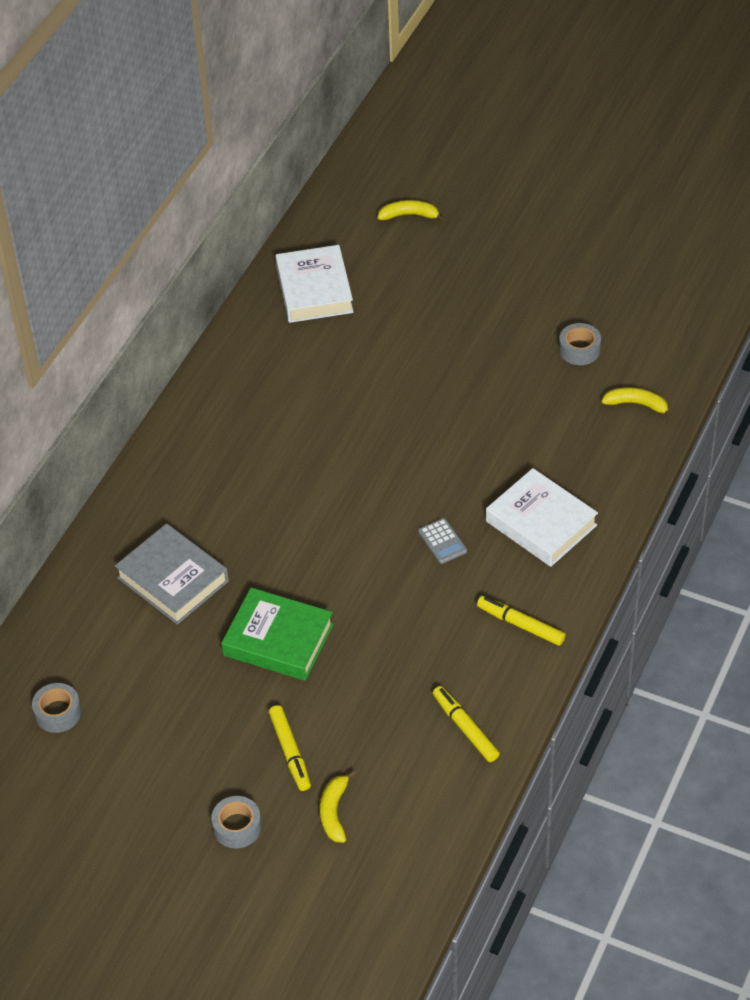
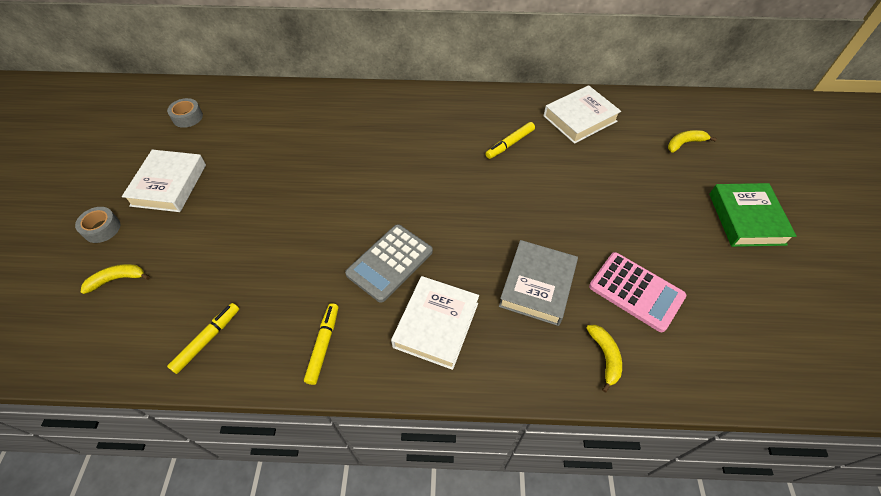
camera: 65 degrees right, 5 degrees up
grey book [115,523,229,625] -> grey book moved to [499,240,578,326]
green book [221,587,333,681] -> green book moved to [709,183,796,247]
yellow marker [269,705,311,791] -> yellow marker moved to [485,122,535,159]
yellow banana [377,200,445,222] -> yellow banana turned 90 degrees counterclockwise [668,130,717,153]
grey calculator [418,518,467,564] -> grey calculator [345,224,433,303], size x1.99
grey tape [559,323,601,365] -> pink calculator [589,252,687,332]
none -> white book [122,150,206,212]

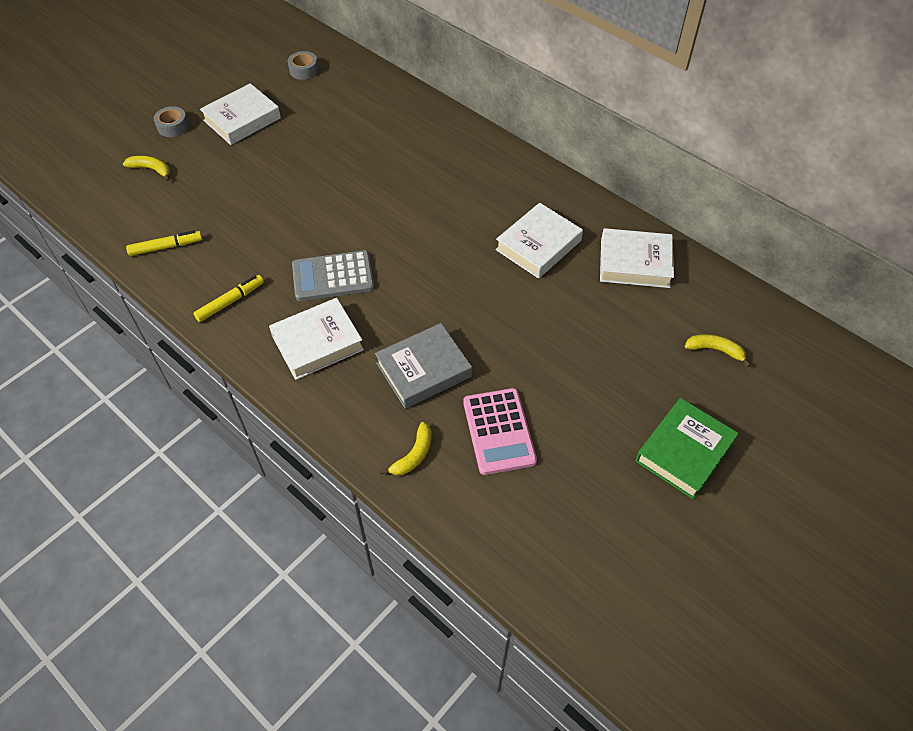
camera: 40 degrees right, 0 degrees up
yellow marker [485,122,535,159] -> white book [496,203,583,279]

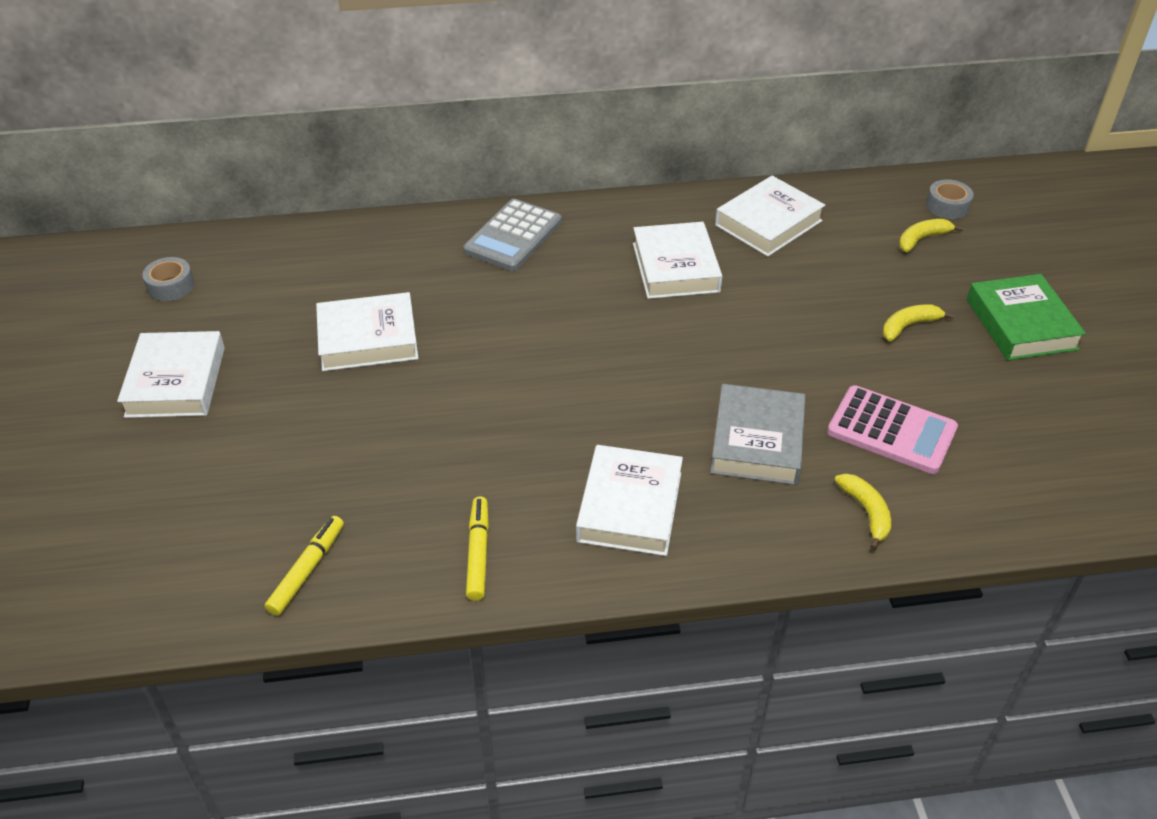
camera: 50 degrees left, 10 degrees down
yellow banana [123,156,170,181] -> yellow banana moved to [883,304,955,341]
grey tape [154,106,189,137] -> grey tape moved to [926,179,974,219]
grey calculator [292,250,374,301] -> grey calculator moved to [463,199,562,271]
none -> white book [316,292,418,371]

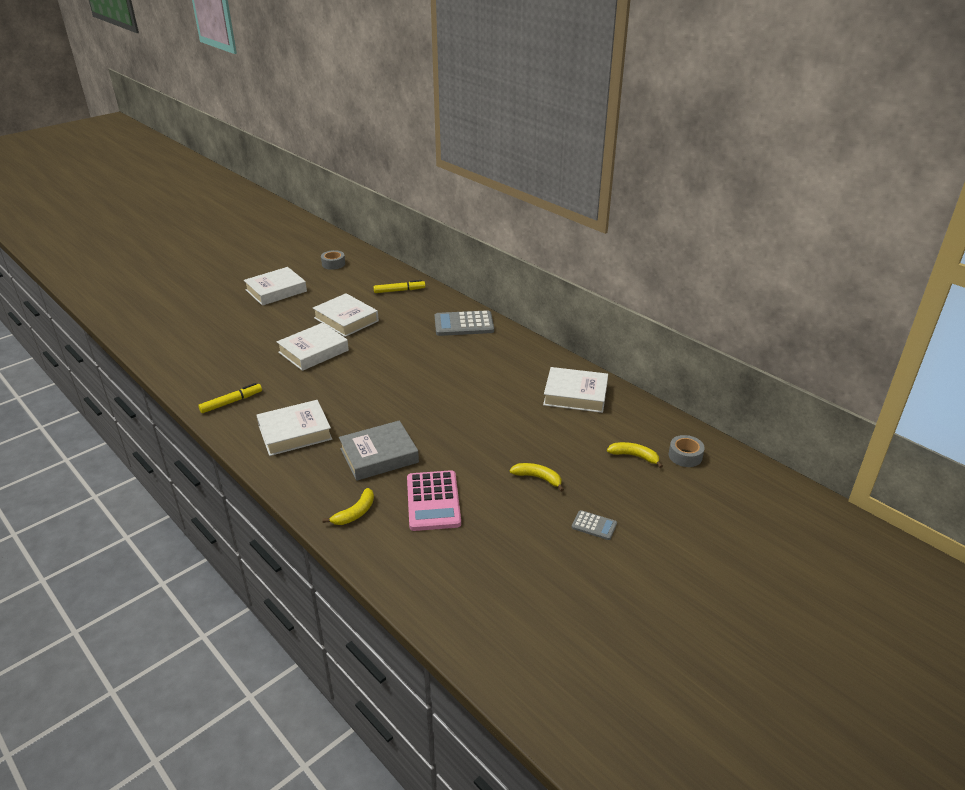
camera: 55 degrees right, 10 degrees down
yellow marker [265,516,344,616] -> yellow marker moved to [374,280,425,293]
white book [633,222,722,299] -> white book moved to [277,323,349,371]
green book [967,274,1086,360] -> grey calculator [572,510,617,540]

